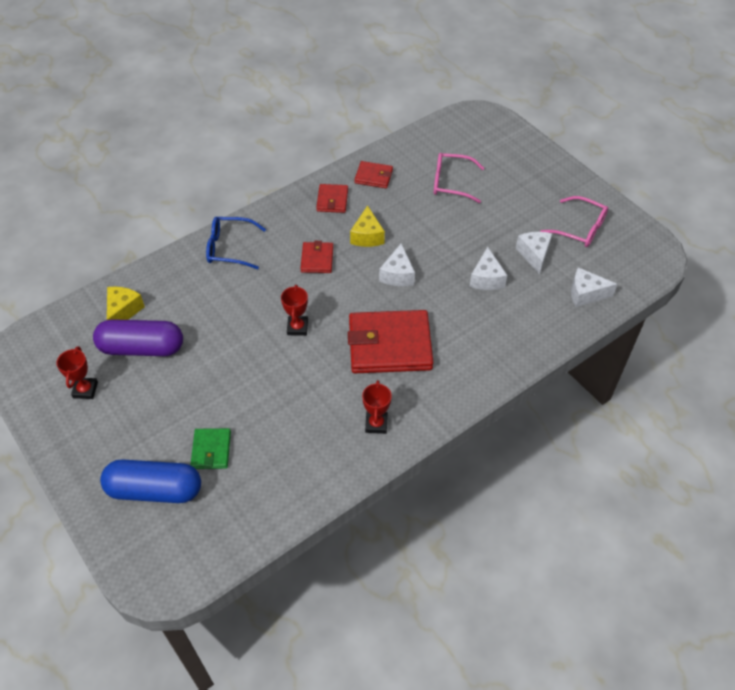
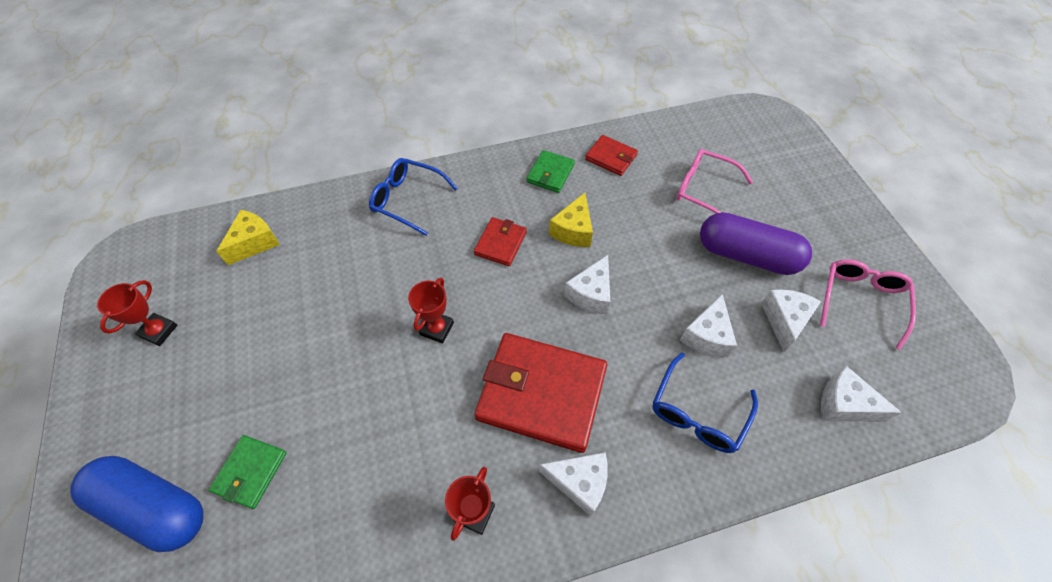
camera: 20 degrees right, 5 degrees up
purple capsule [93,319,183,356] -> purple capsule moved to [700,212,812,275]
red wallet [316,184,348,213] -> green wallet [526,150,575,193]
pink glasses [540,196,608,247] -> pink glasses turned 120 degrees counterclockwise [820,259,916,350]
none -> white cheese [539,452,608,516]
none -> blue glasses [652,352,758,453]

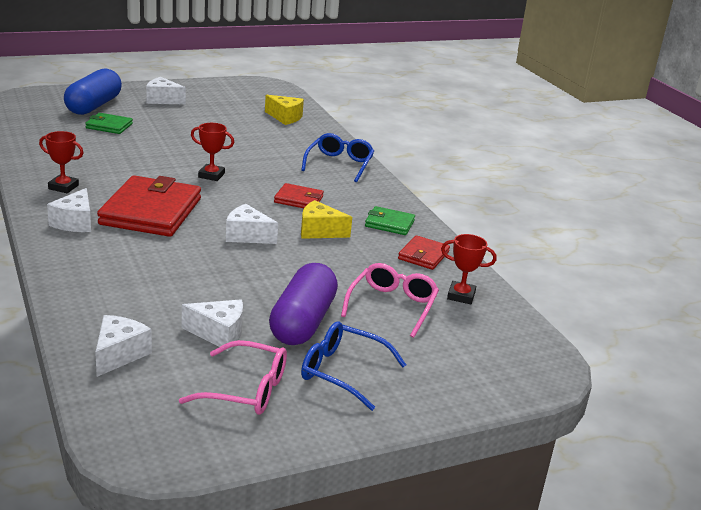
camera: 80 degrees right, 30 degrees down
red trophy [97,280,178,346] -> red trophy moved to [441,234,496,304]
blue glasses [652,352,758,453] -> blue glasses moved to [301,321,406,411]
white cheese [680,294,737,357] -> white cheese moved to [146,77,186,105]

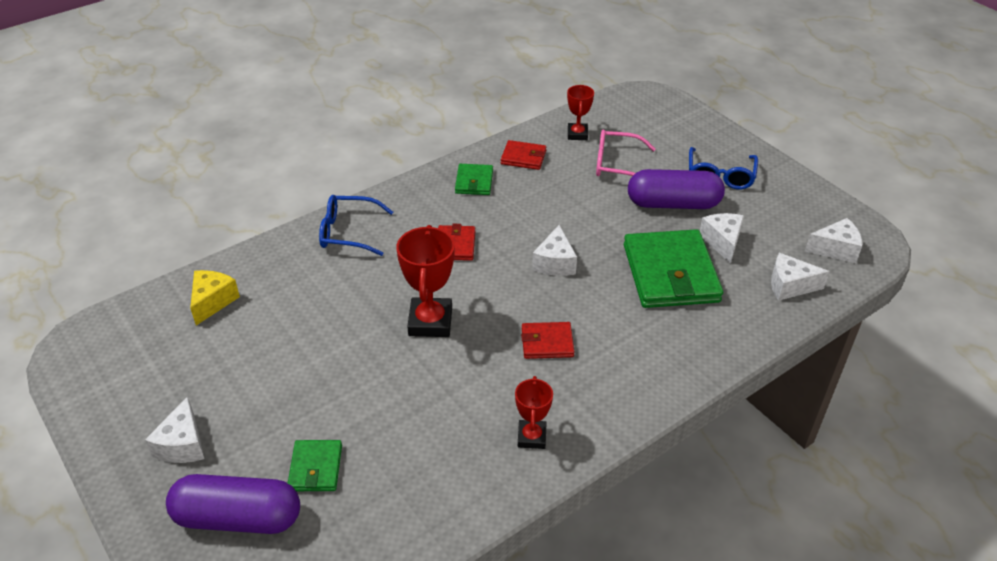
camera: 100 degrees left, 15 degrees up
white cheese [47,188,91,232] -> white cheese moved to [805,218,862,263]
blue capsule [64,69,122,115] -> purple capsule [166,474,300,534]
red wallet [97,175,201,237] -> red wallet [521,322,574,359], size x0.49
pink glasses [179,340,287,415] -> none
red trophy [191,123,234,181] -> red trophy [396,225,455,337], size x1.66
yellow cheese [301,200,352,239] -> none
none -> green wallet [624,229,723,308]

